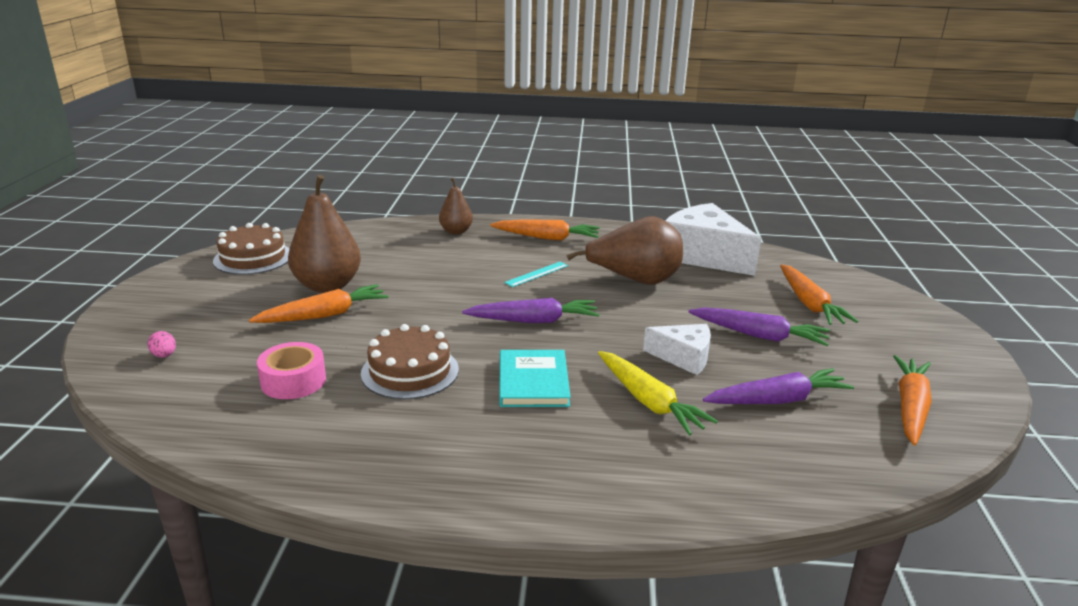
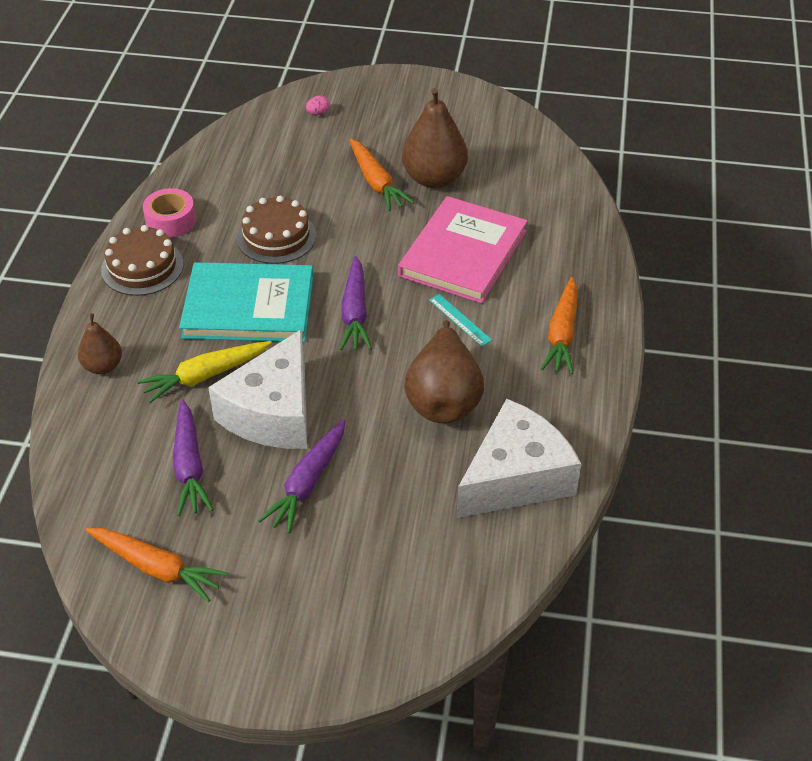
camera: 95 degrees right, 20 degrees up
brown cake [213,223,289,275] -> brown cake moved to [101,225,183,296]
pink tape [257,342,326,399] -> pink tape moved to [143,188,196,237]
brown pear [439,178,473,235] -> brown pear moved to [78,313,122,374]
turquoise book [499,350,571,407] -> turquoise book [179,262,313,342], size x1.64
white cheese [643,324,711,375] -> white cheese [208,329,307,449], size x1.85
orange carrot [780,264,858,325] -> none
none -> pink book [398,196,528,303]

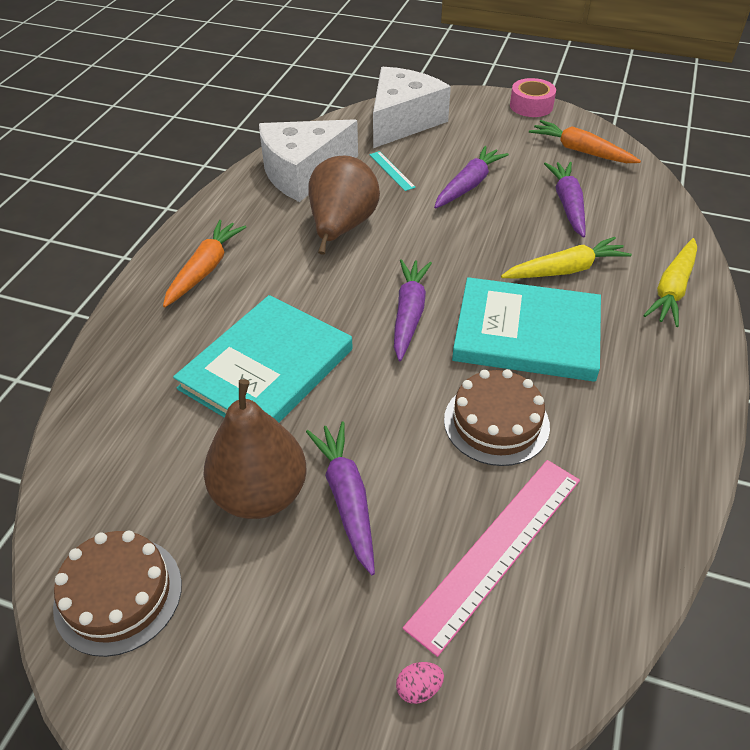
camera: 170 degrees left, 0 degrees up
brown pear [78,313,122,374] -> yellow carrot [643,238,697,327]
brown cake [101,225,183,296] -> brown cake moved to [53,531,182,657]
pink tape [143,188,196,237] -> pink tape moved to [510,78,556,117]
white cheese [208,329,307,449] -> white cheese moved to [373,67,451,148]
orange carrot [350,139,414,211] -> purple carrot [306,421,375,575]
pink book [398,196,528,303] -> turquoise book [173,295,353,423]
turquoise ruler [429,294,492,346] -> turquoise ruler moved to [369,151,416,191]
none -> pink ruler [403,460,580,657]

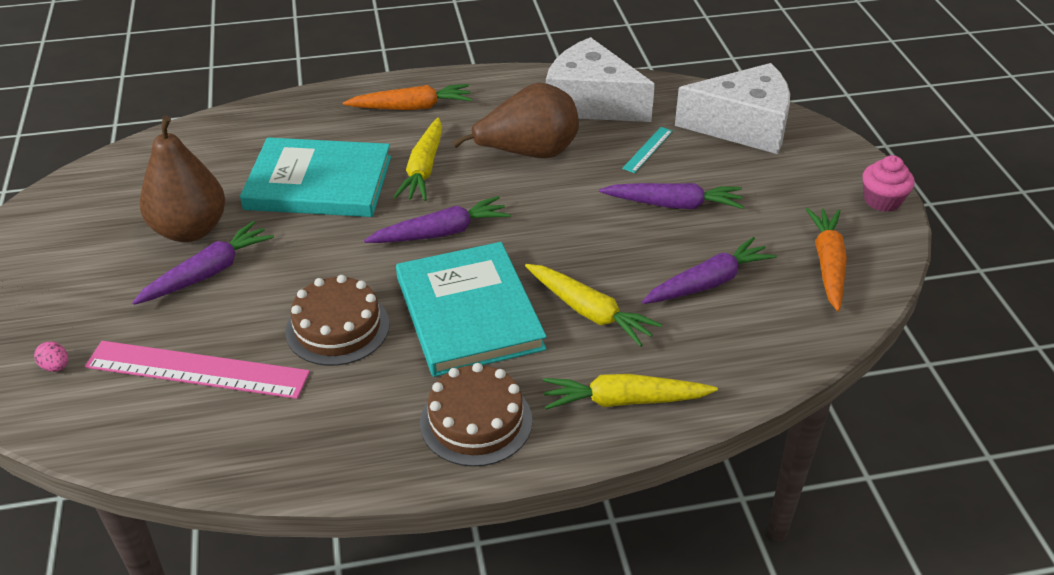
camera: 60 degrees right, 5 degrees down
brown cake [53,531,182,657] -> brown cake moved to [420,363,532,467]
pink tape [510,78,556,117] -> pink cupcake [862,155,915,212]
none -> yellow carrot [394,118,442,201]

